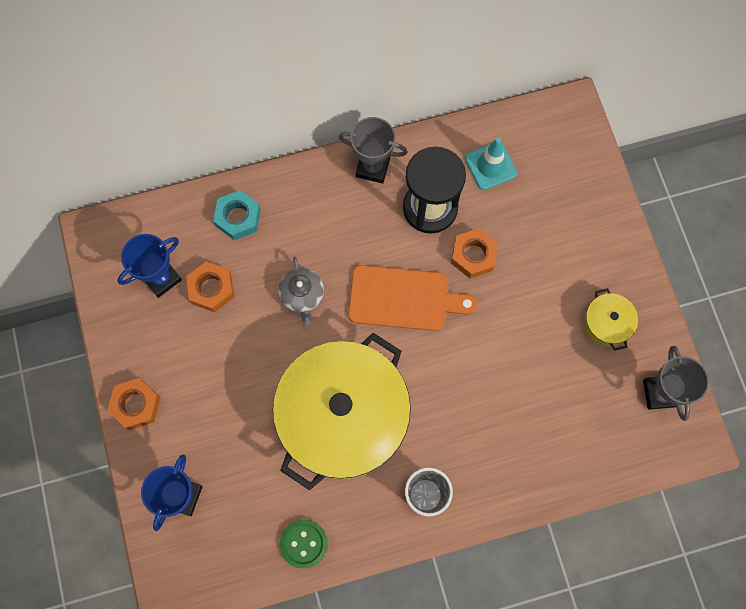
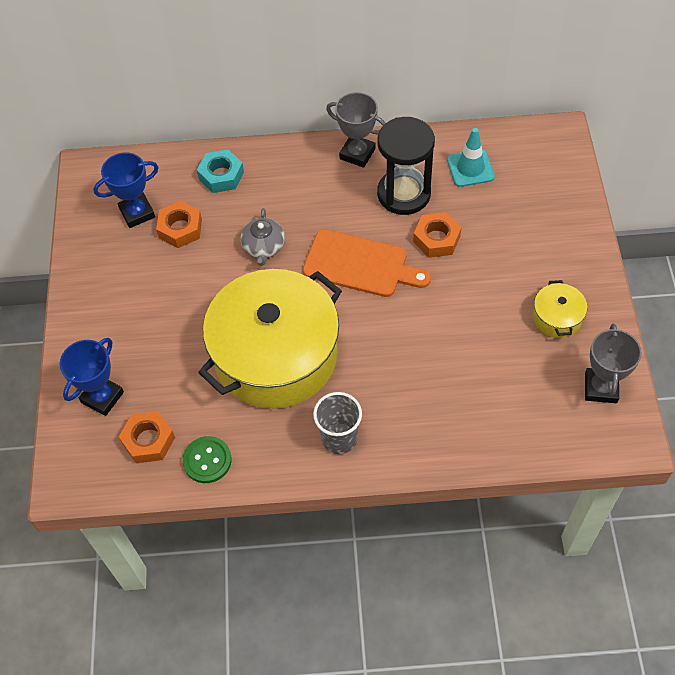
camera: 15 degrees right, 15 degrees down
orange nut [107,378,161,430] -> orange nut moved to [119,411,175,463]

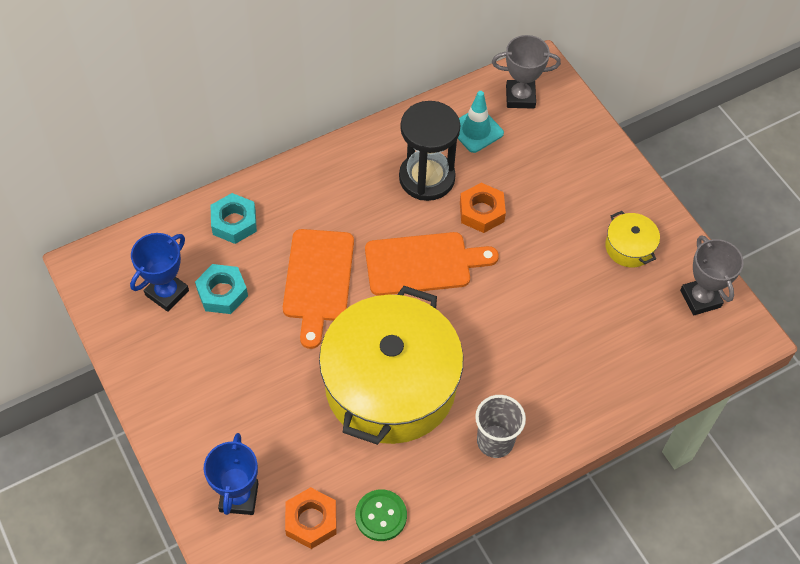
camera: 30 degrees left, 0 degrees up
orange nut [156,201,202,248] -> turquoise nut [195,264,248,314]
grey teapot [240,208,285,266] -> orange cutting board [283,229,354,349]
grey trophy [326,92,386,168] -> grey trophy moved to [492,35,561,109]

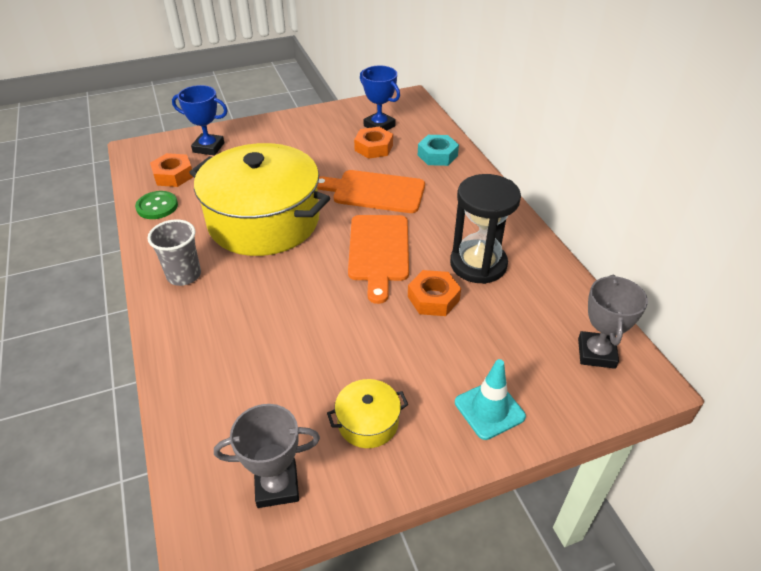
camera: 100 degrees right, 15 degrees down
turquoise nut [195,264,248,314] -> orange nut [354,127,393,159]
turquoise traffic cone [458,91,504,153] -> turquoise traffic cone moved to [455,359,526,440]

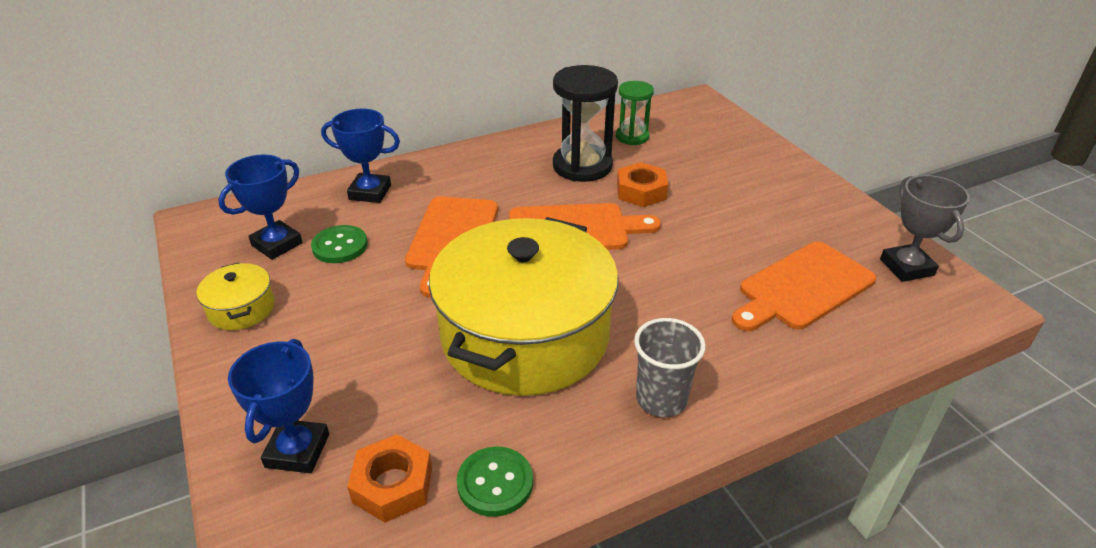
camera: 95 degrees left, 5 degrees down
yellow pot [327,379,408,448] -> yellow pot moved to [197,263,275,330]
orange nut [354,127,393,159] -> green button [311,225,368,263]
turquoise nut [418,135,459,166] -> blue trophy [321,109,400,203]
turquoise traffic cone [455,359,526,440] -> none
grey trophy [578,274,648,369] -> none
none -> green hourglass [616,81,654,145]
none -> orange cutting board [732,242,876,331]

